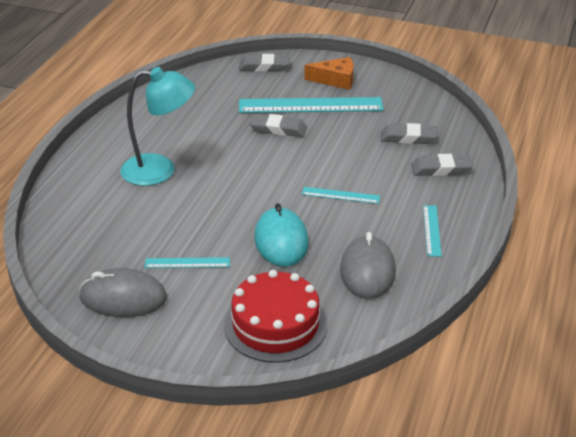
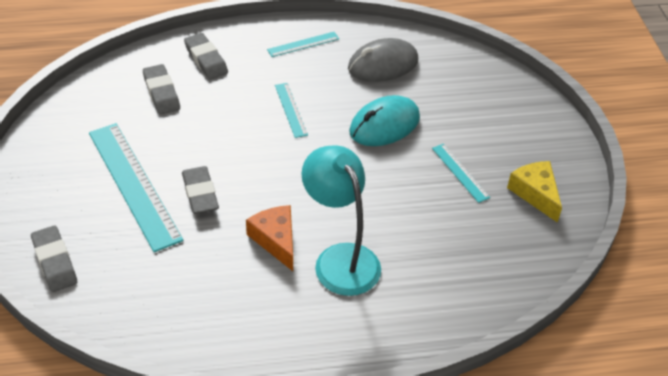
camera: 120 degrees left, 10 degrees up
grey mouse [79,268,167,317] -> yellow cheese [507,161,562,223]
red cake [224,270,327,363] -> none
orange cheese [304,57,353,90] -> orange cheese moved to [246,205,293,271]

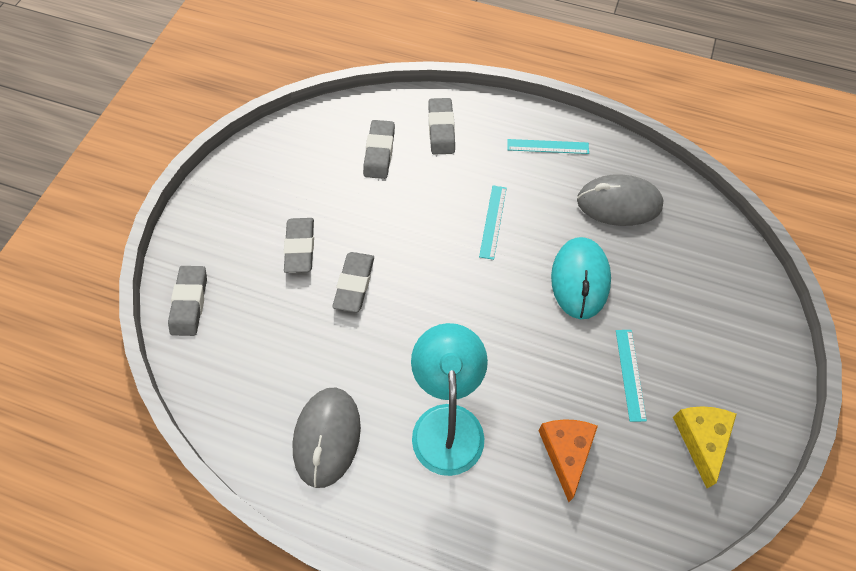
camera: 30 degrees right, 15 degrees up
turquoise ruler [89,123,184,252] -> grey eraser [284,218,314,273]
orange cheese [246,205,293,271] -> orange cheese moved to [538,419,598,502]
turquoise mouse [349,95,420,146] -> turquoise mouse turned 75 degrees counterclockwise [551,237,611,319]
none -> grey mouse [292,388,361,488]

